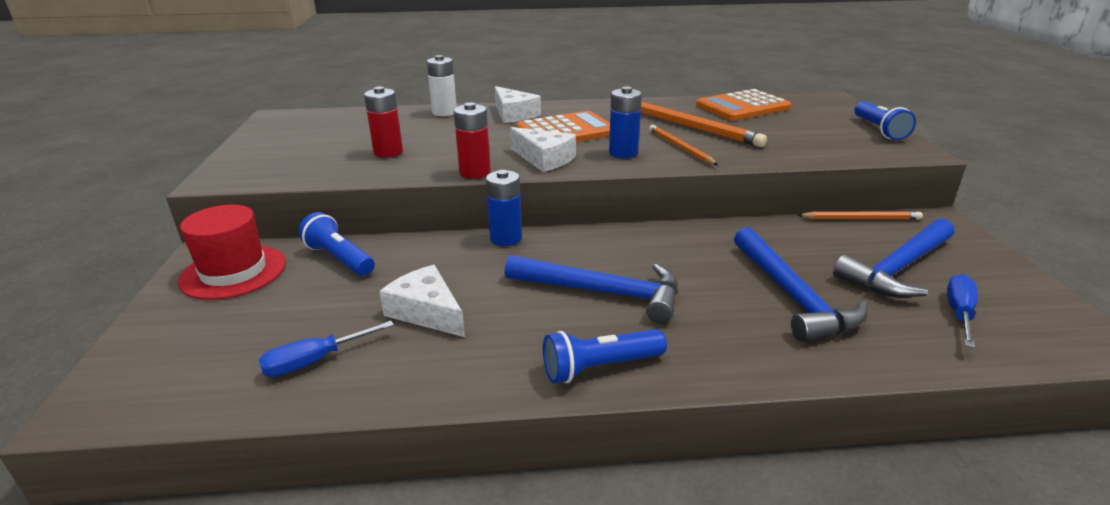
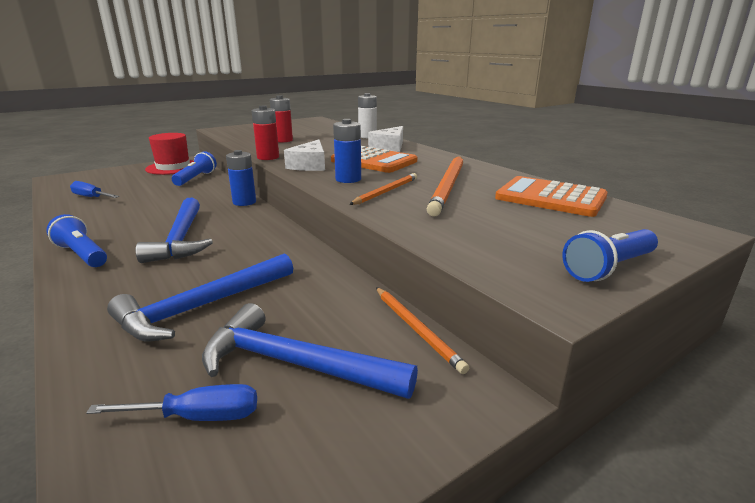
camera: 60 degrees right, 5 degrees down
white cheese [379,265,465,337] -> none

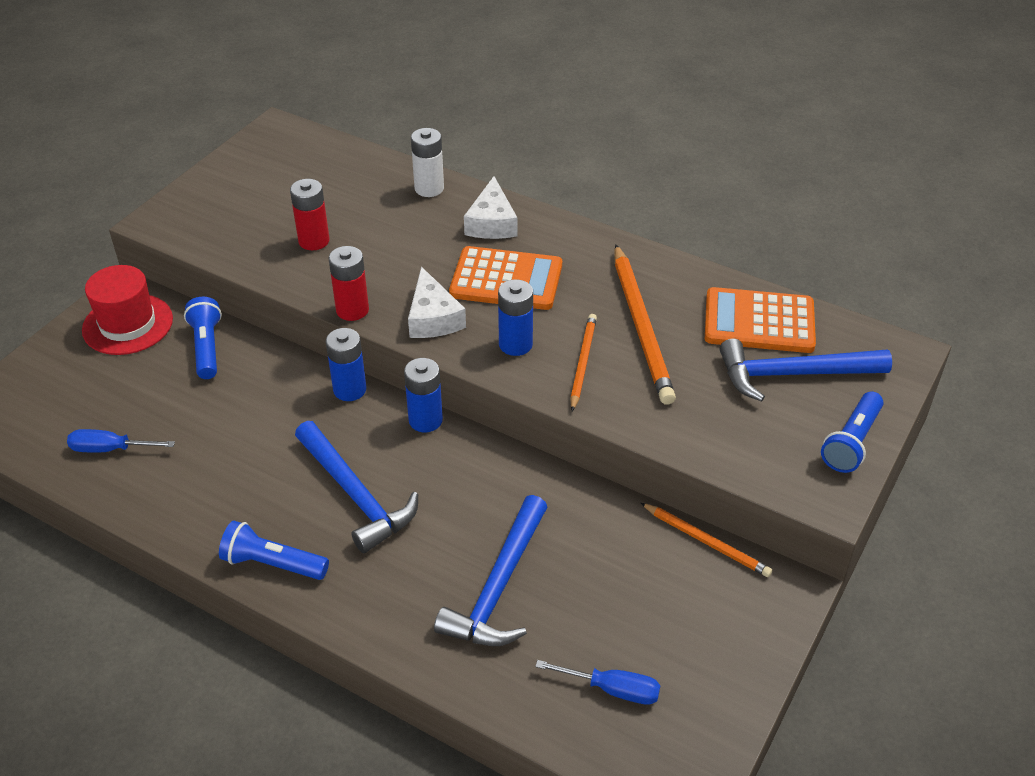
camera: 25 degrees left, 20 degrees up
blue screwdriver [86,384,257,421] -> blue screwdriver turned 45 degrees clockwise [535,660,660,705]
blue hammer [202,303,418,399] -> blue hammer moved to [720,339,892,402]
none -> blue battery [404,358,443,432]

